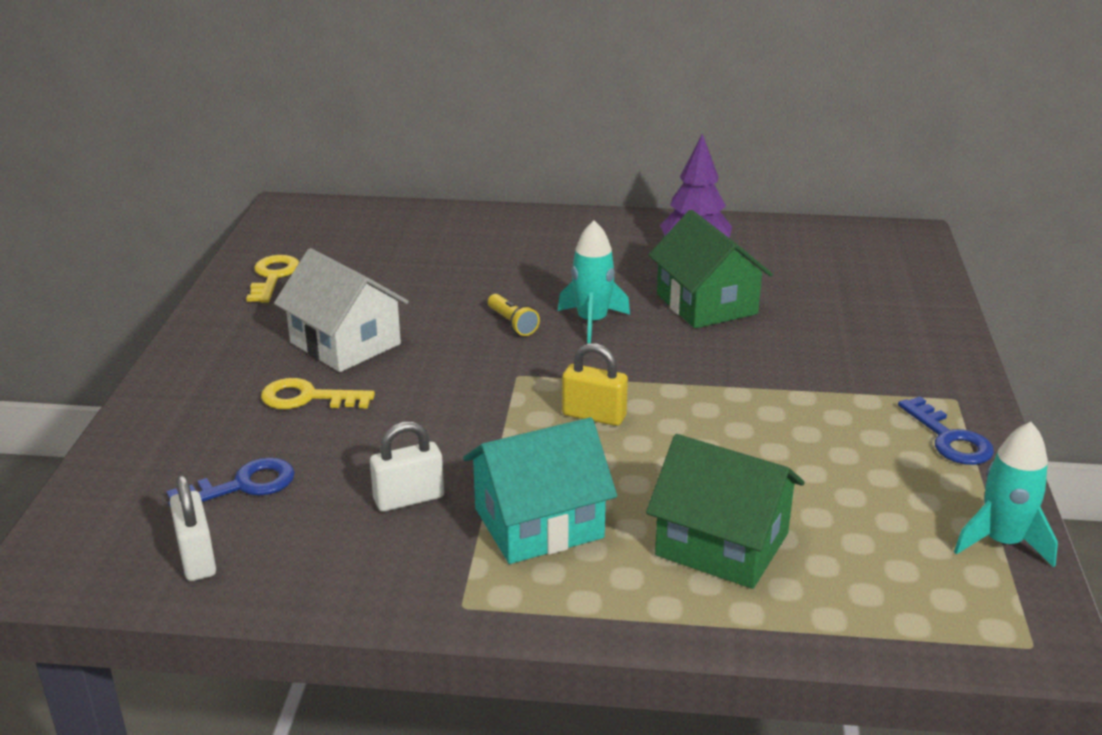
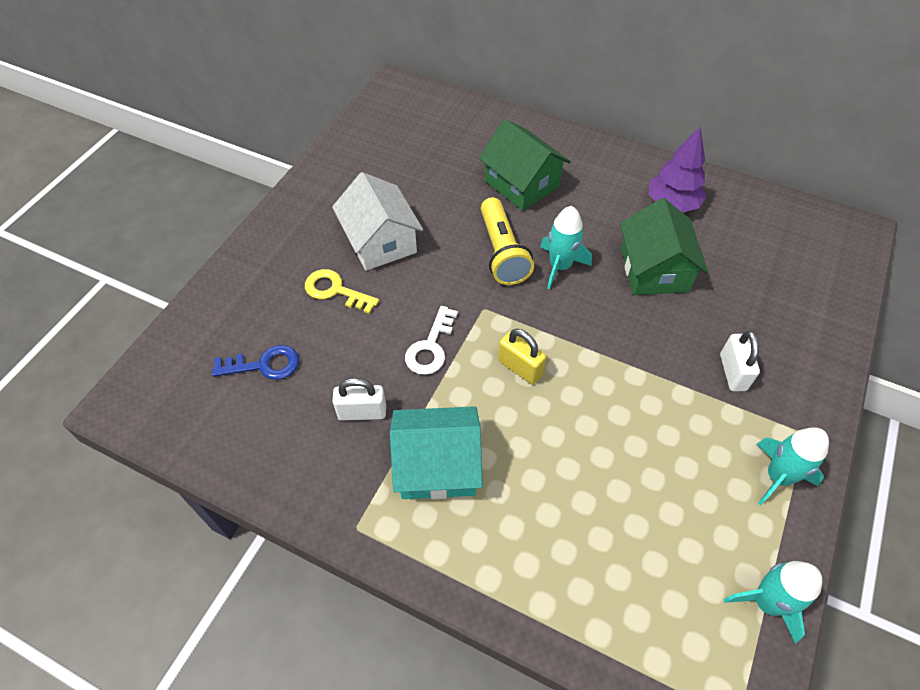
camera: 20 degrees right, 25 degrees up
white padlock [170,475,216,581] -> white padlock moved to [720,331,760,391]
yellow key [246,255,299,303] -> none
yellow flashlight [488,294,540,336] -> yellow flashlight [481,197,534,285], size x1.91
green house [646,434,805,589] -> green house moved to [479,119,571,211]
blue key [898,396,994,465] -> turquoise rocket [756,427,829,505]
none -> white key [405,306,458,375]

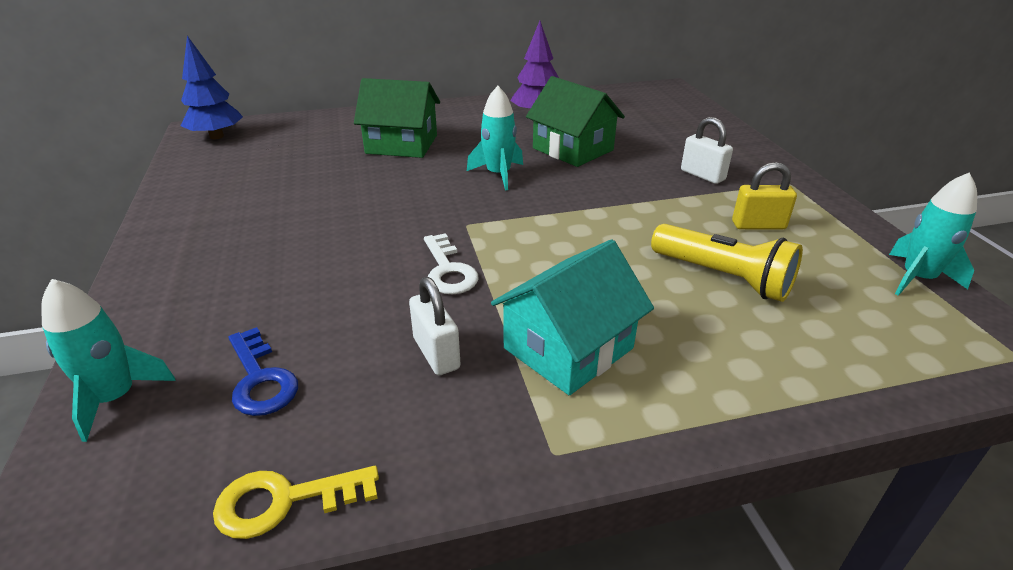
camera: 40 degrees left, 20 degrees down
blue key [212,345,299,380] -> blue key turned 105 degrees clockwise [229,327,298,416]
yellow key [305,269,379,314] -> yellow key moved to [213,466,379,539]
white house [332,172,423,271] -> none
white padlock [332,378,386,421] -> white padlock turned 75 degrees counterclockwise [409,277,461,375]
yellow flashlight [481,197,534,285] -> yellow flashlight moved to [651,224,803,302]
yellow padlock [498,329,546,384] -> yellow padlock moved to [732,162,797,230]
turquoise rocket [756,427,829,505] -> turquoise rocket moved to [41,279,176,442]
none -> blue tree [181,36,243,139]

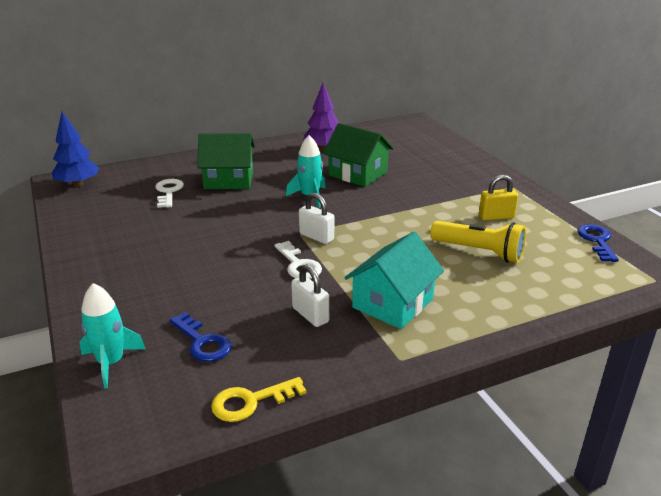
camera: 10 degrees left, 5 degrees down
white padlock [681,117,733,184] -> white padlock moved to [299,193,334,244]
turquoise rocket [889,172,977,296] -> blue key [577,224,619,262]
none -> white key [155,179,184,208]

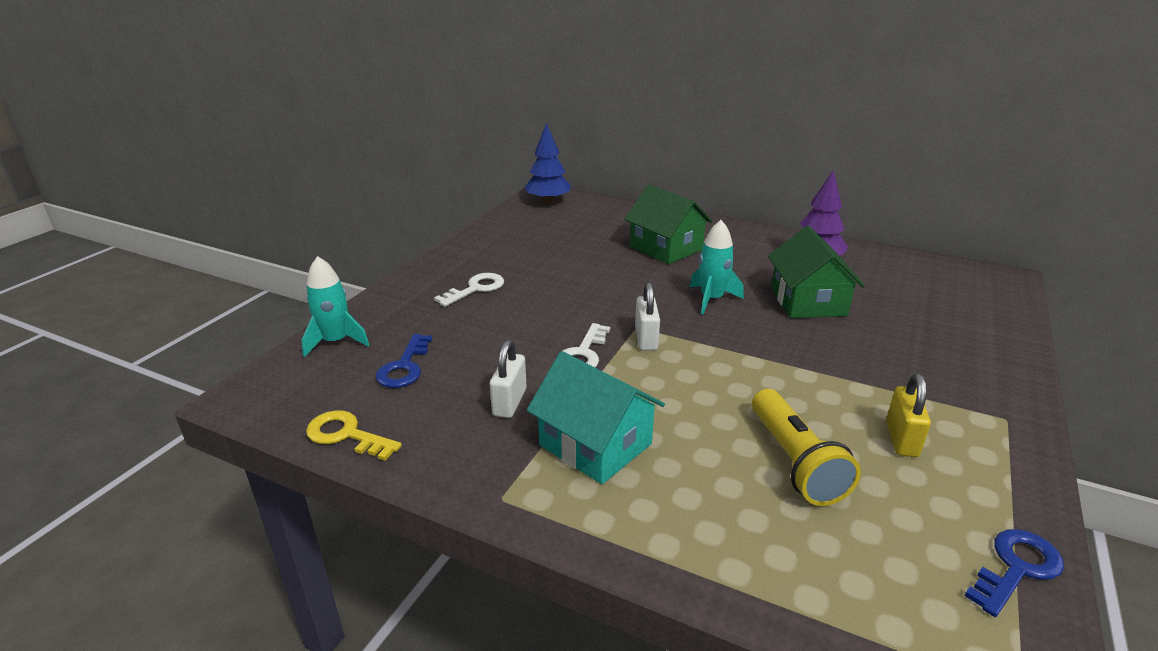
camera: 50 degrees right, 0 degrees up
white key [155,179,184,208] -> white key moved to [434,273,504,307]
turquoise house [345,232,444,329] -> turquoise house turned 45 degrees clockwise [527,351,665,484]
yellow padlock [479,175,518,221] -> yellow padlock turned 60 degrees clockwise [886,373,931,457]

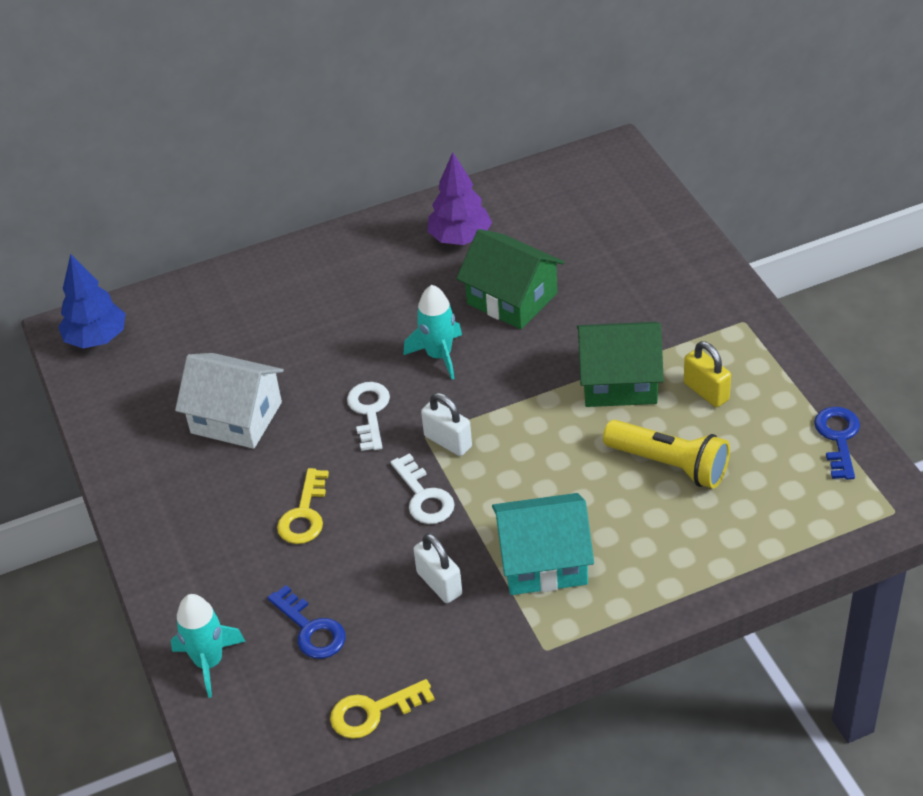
camera: 45 degrees left, 15 degrees up
white key [434,273,504,307] -> white key moved to [347,382,390,451]
green house [624,185,713,264] -> green house moved to [577,322,664,407]
none -> white house [175,353,284,449]
none -> yellow key [277,468,329,544]

